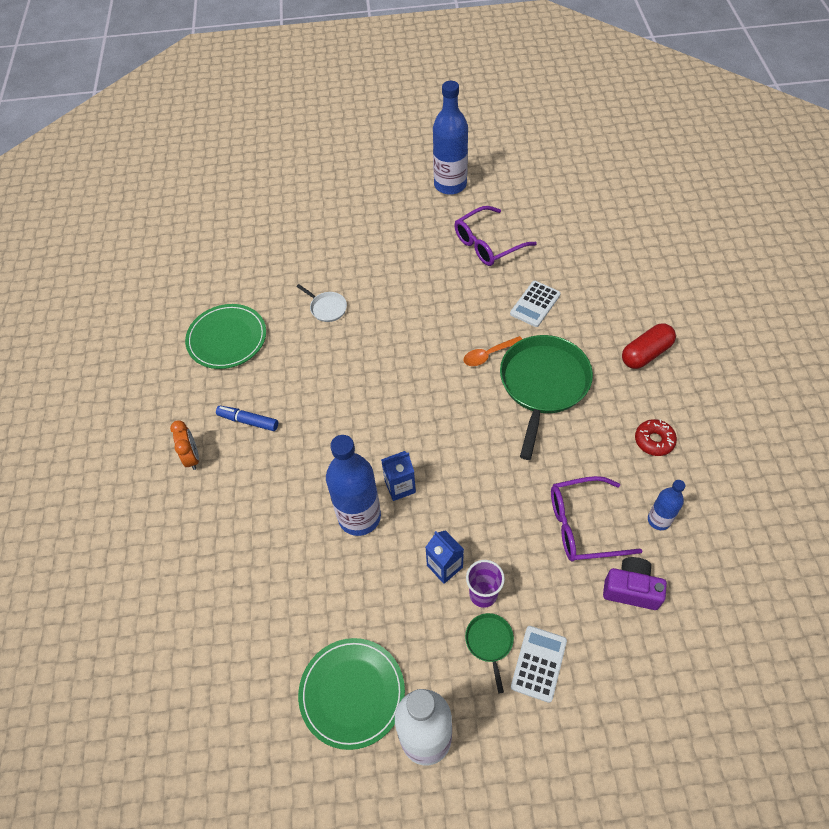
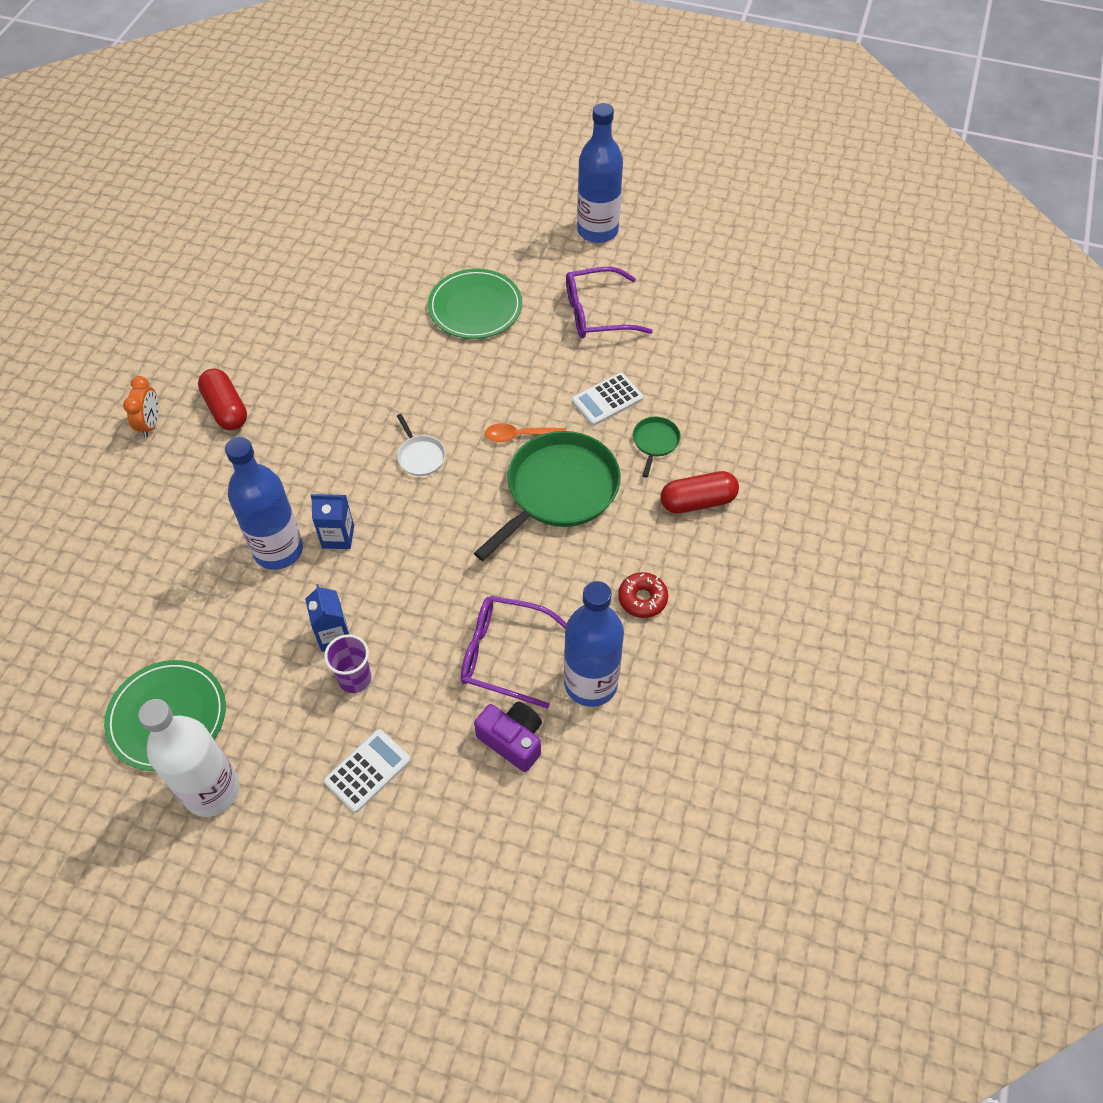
camera: 20 degrees right, 0 degrees up
green plate [185,304,266,369] -> green plate moved to [428,269,522,339]
blue marker [216,406,278,431] -> red capsule [198,369,247,430]
white pan [296,284,347,322] -> white pan moved to [397,414,445,476]
green pan [465,613,514,693] -> green pan moved to [633,417,681,478]
blue bottle [648,480,685,530] -> blue bottle [564,581,624,707], size x1.89

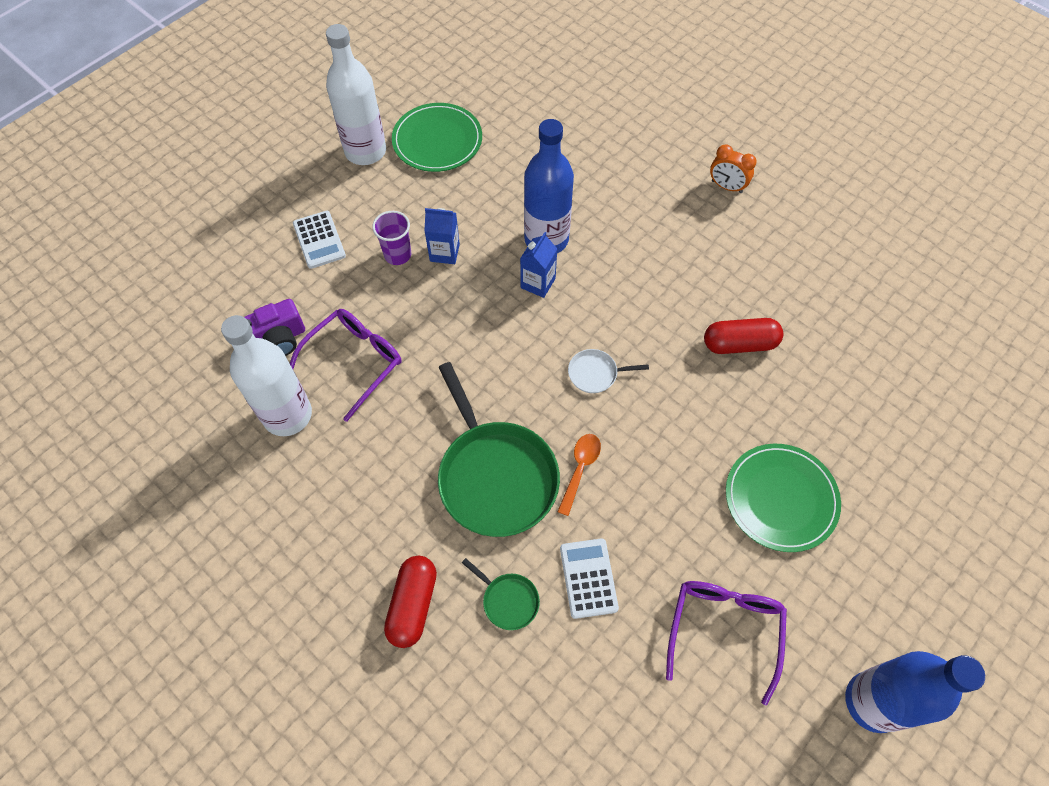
camera: 115 degrees right, 5 degrees up
red capsule [198,369,247,430] -> red capsule moved to [704,318,783,354]
blue bottle [564,581,624,707] -> white bottle [221,315,312,436]
red donut [618,572,668,618] -> none

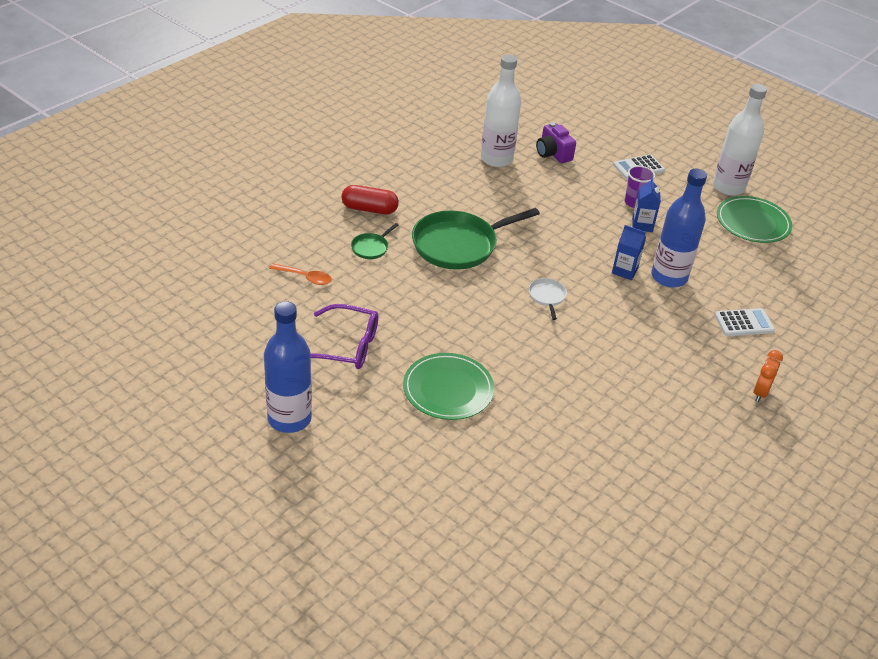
camera: 85 degrees right, 20 degrees down
purple glasses [290,309,401,422] -> none
orange spoon [557,434,601,516] -> orange spoon moved to [269,263,332,285]
white calculator [560,538,619,619] -> white calculator moved to [715,308,775,336]
red capsule [704,318,783,354] -> none

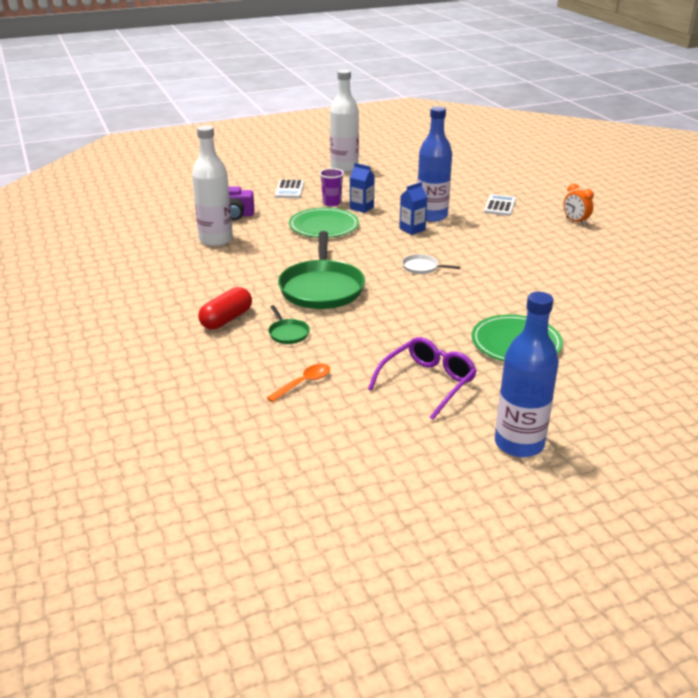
camera: 60 degrees left, 10 degrees down
green plate [717,196,792,243] -> green plate moved to [289,208,359,238]

